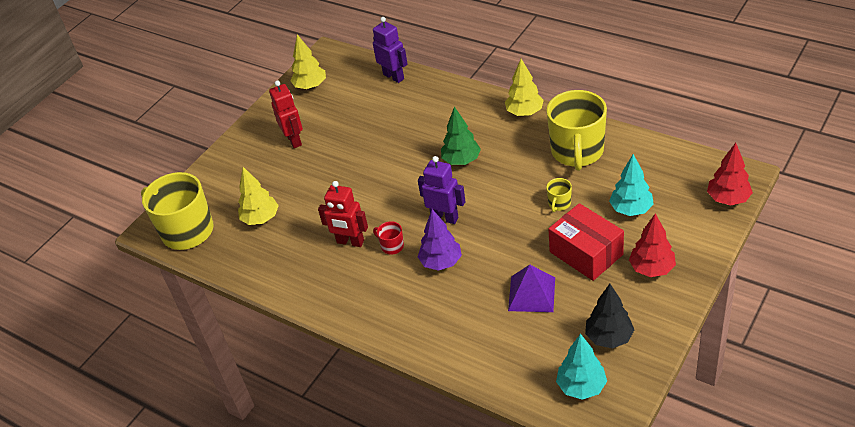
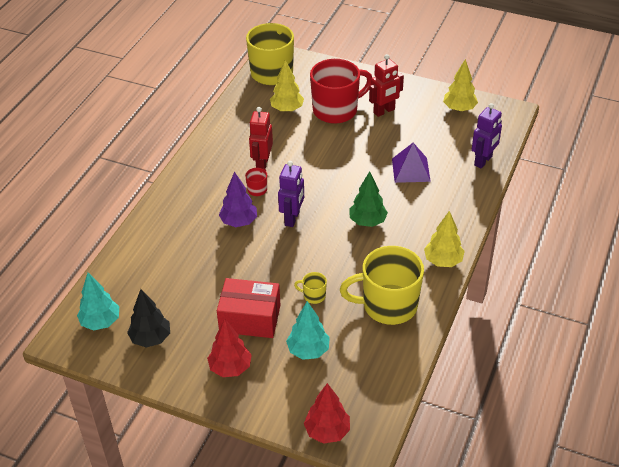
camera: 75 degrees right, 0 degrees up
purple pyramid [508,264,555,312] -> purple pyramid moved to [392,143,431,183]
red box [548,203,624,281] -> red box turned 60 degrees clockwise [217,278,280,338]
none -> red mug [310,59,372,124]

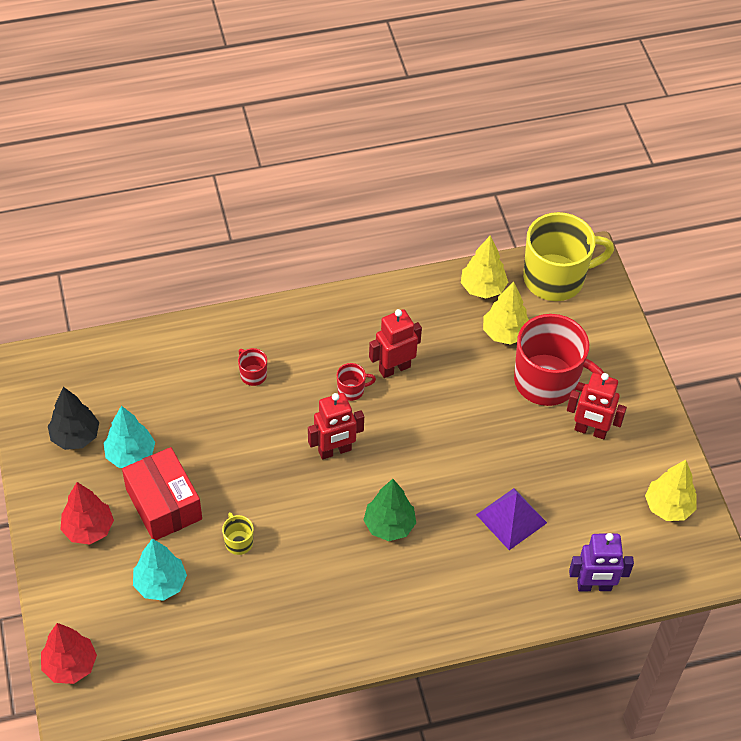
camera: 50 degrees right, 10 degrees up
turquoise tree [77,273,119,331] -> turquoise tree moved to [104,406,155,468]
purple tree [219,171,257,227] -> none
purple robot [278,161,304,227] -> red robot [308,393,364,460]
yellow mug [340,246,424,325] -> none
yellow tree [424,211,465,267] -> yellow tree moved to [461,235,508,299]
none -> red mug [238,348,267,386]

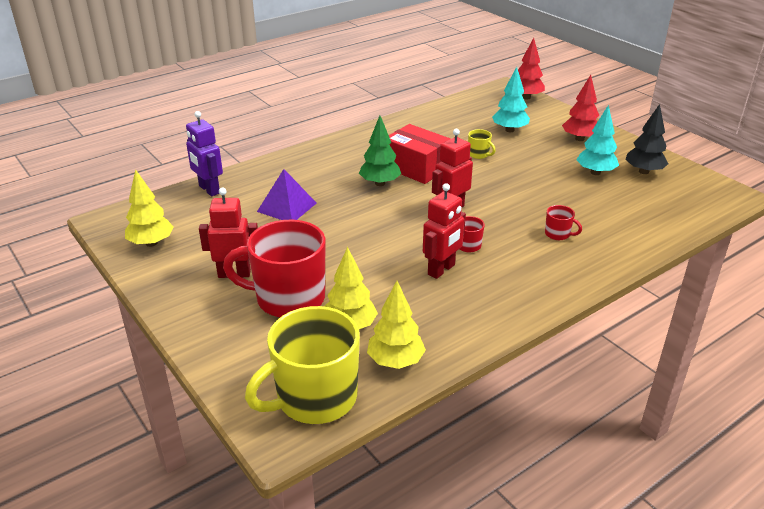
camera: 160 degrees right, 20 degrees down
red box [122,447,202,540] -> red box moved to [389,124,451,184]
purple robot [569,533,634,591] -> purple robot turned 105 degrees counterclockwise [186,111,223,196]

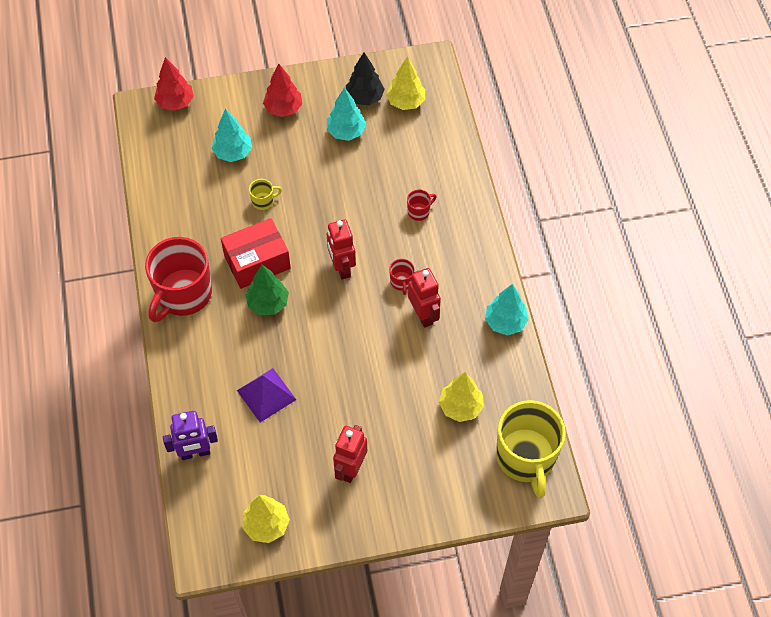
camera: 65 degrees left, 25 degrees up
red mug [223,220,325,317] -> red mug moved to [145,237,212,322]
yellow tree [367,281,426,369] -> yellow tree moved to [386,57,425,110]
none -> turquoise tree [485,284,529,336]

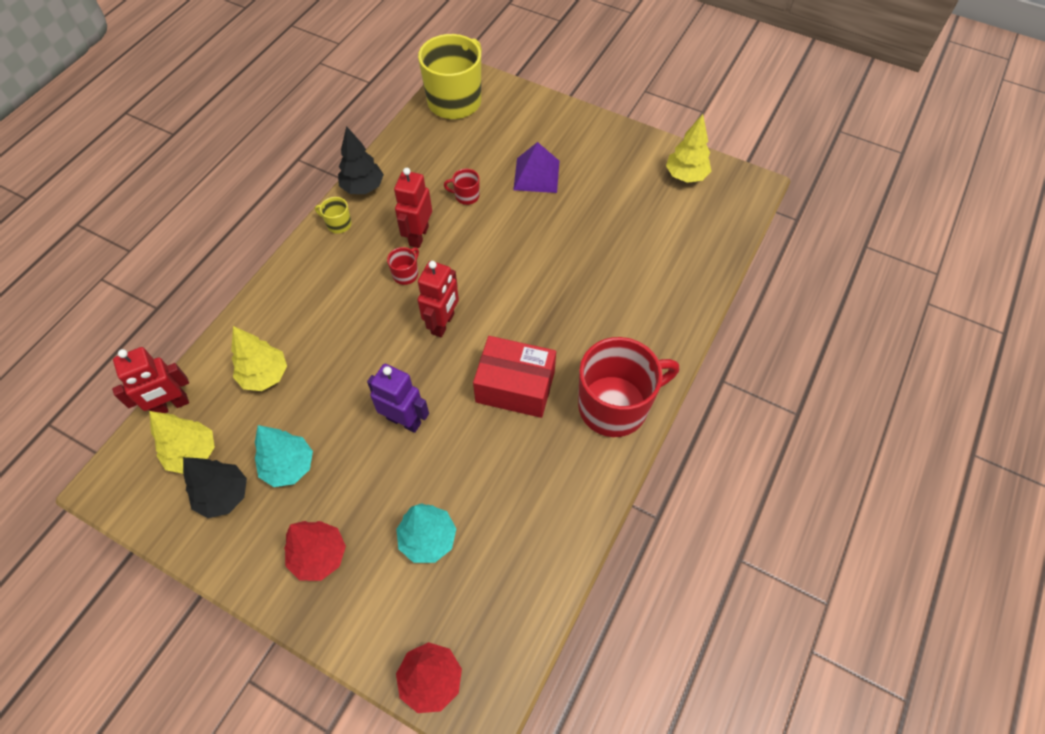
camera: 140 degrees left, 0 degrees up
purple robot [163,411,218,460] -> purple robot moved to [367,364,429,433]
purple pyramid [237,368,296,423] -> purple pyramid moved to [513,142,559,193]
green tree [246,265,289,315] -> none
yellow mug [249,179,282,210] -> yellow mug moved to [315,197,352,234]
red robot [333,425,367,483] -> red robot moved to [112,347,189,413]
red mug [407,190,437,221] -> red mug moved to [444,169,480,205]
yellow tree [439,372,484,422] -> yellow tree moved to [231,326,287,391]
turquoise tree [485,284,529,336] -> black tree [338,126,384,194]

